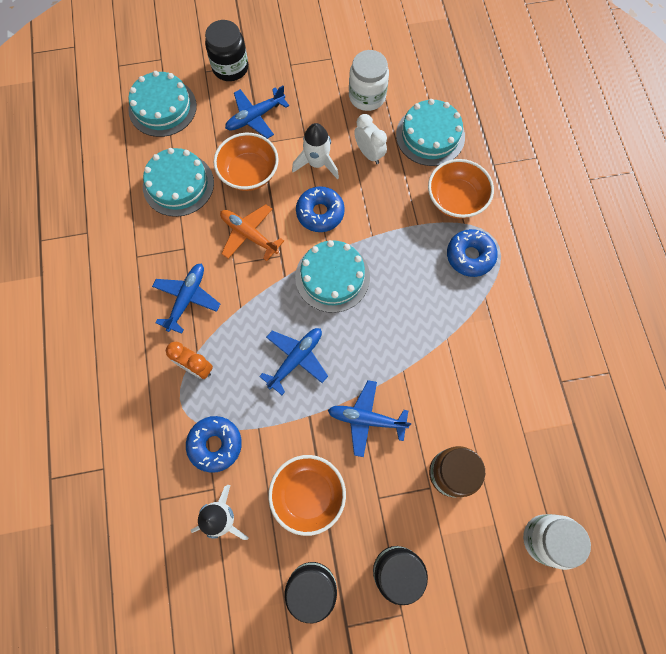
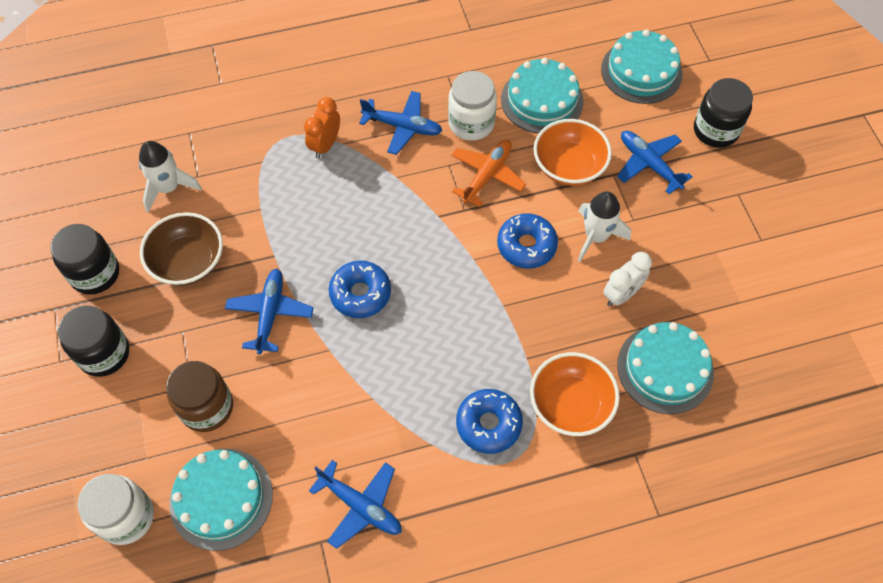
camera: 85 degrees right, 10 degrees down
blue donut [186,416,242,473] -> blue donut moved to [329,261,391,318]
blue plane [259,328,328,395] -> blue plane moved to [309,460,402,549]
orange bowl [268,455,346,536] -> brown bowl [140,212,223,286]
turquoise cake [295,240,370,313] -> turquoise cake moved to [169,449,273,551]
white jar [349,50,389,111] -> white jar moved to [448,71,497,141]

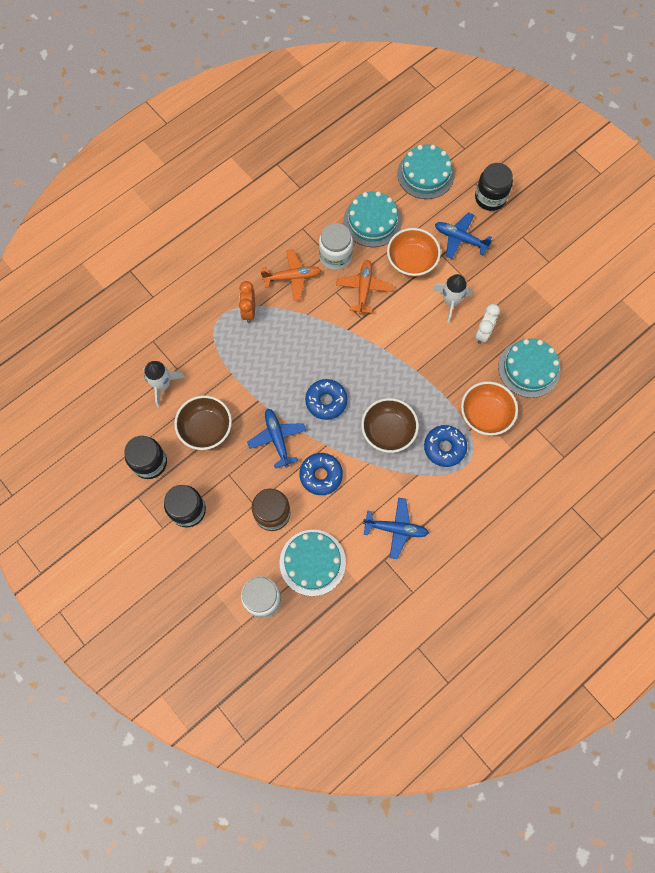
camera: 25 degrees left, 10 degrees up
blue plane [359,91,442,155] -> orange plane [261,249,322,300]
blue donut [497,213,558,269] -> blue donut moved to [299,453,343,495]
none -> brown bowl [361,398,419,453]

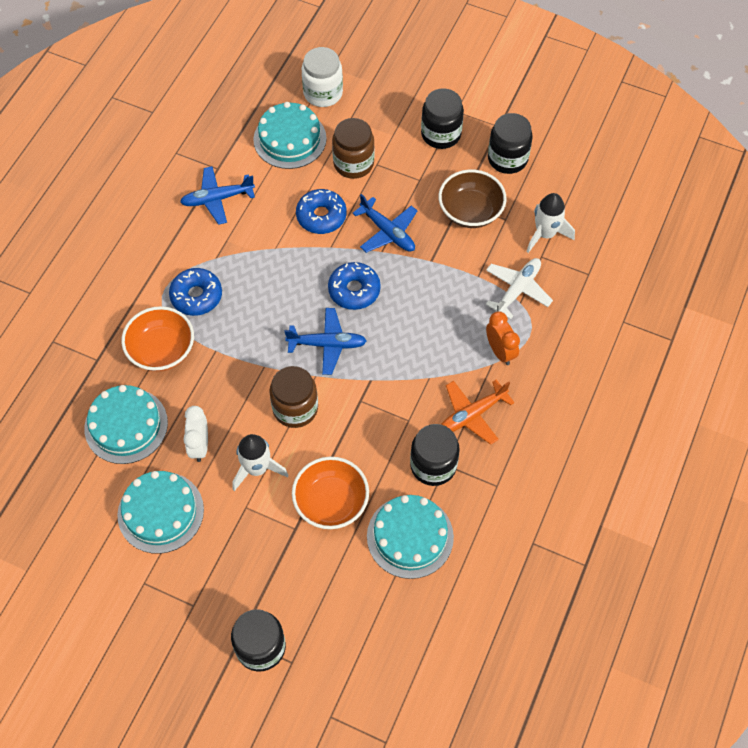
camera: 155 degrees right, 10 degrees down
white jar [319,223,353,270] -> black jar [410,424,460,486]
orange plane [336,260,393,315] -> none
brown bowl [361,398,419,453] -> none
turquoise cake [397,145,454,199] -> turquoise cake moved to [117,471,204,554]
blue plane [435,212,492,259] -> blue plane moved to [284,308,367,375]
none -> brown jar [269,366,318,428]
none -> white plane [486,258,553,320]

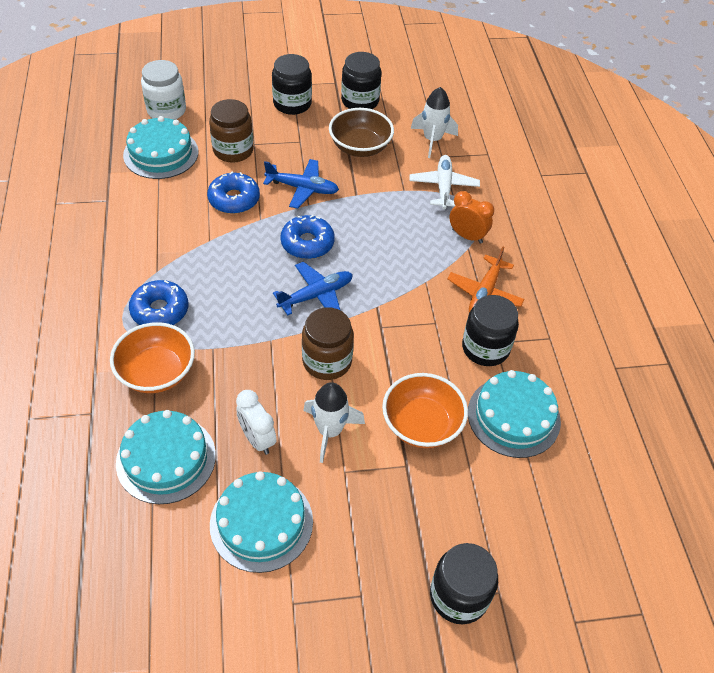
camera: 35 degrees left, 10 degrees down
blue plane [180,166,255,225] -> none

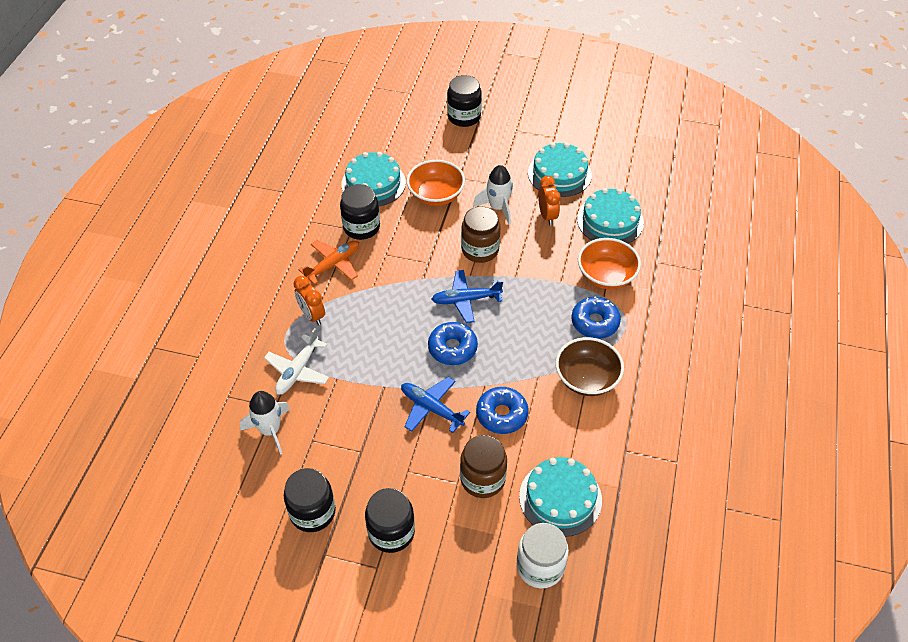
camera: 155 degrees left, 0 degrees up
white clock [236,390,277,455] -> orange clock [538,176,561,225]
brown bowl [329,108,394,157] -> brown bowl moved to [555,337,624,396]

